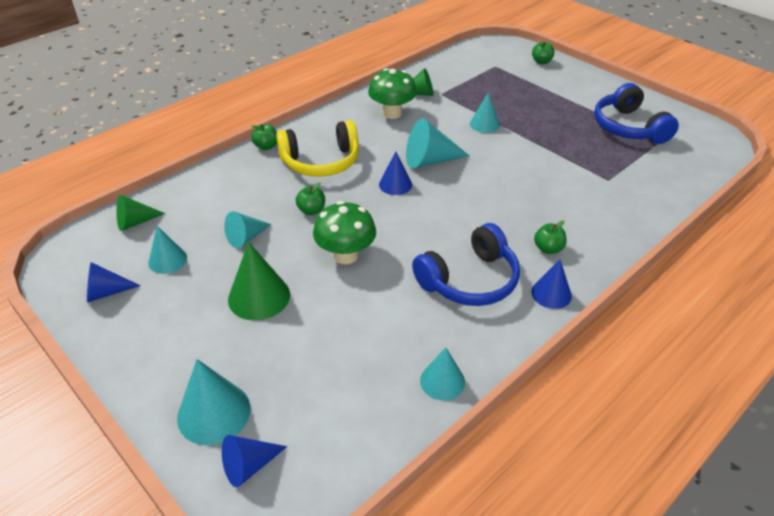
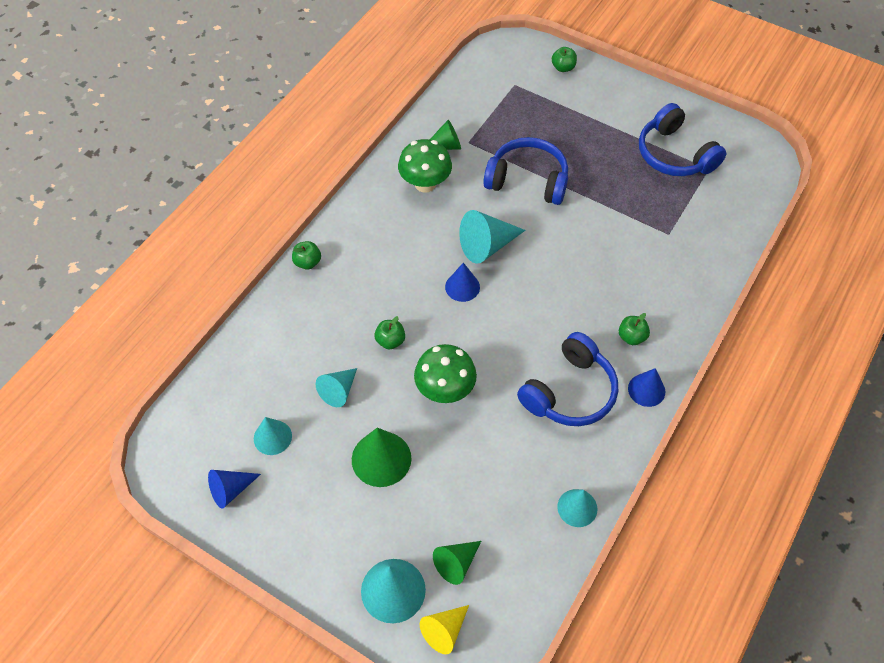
camera: 15 degrees left, 15 degrees up
green cone [116,195,165,231] -> green cone moved to [433,541,481,585]
blue cone [222,435,288,487] -> yellow cone [420,605,469,654]
yellow headphones [276,120,359,177] -> none
turquoise cone [470,92,500,133] -> blue headphones [483,137,568,205]

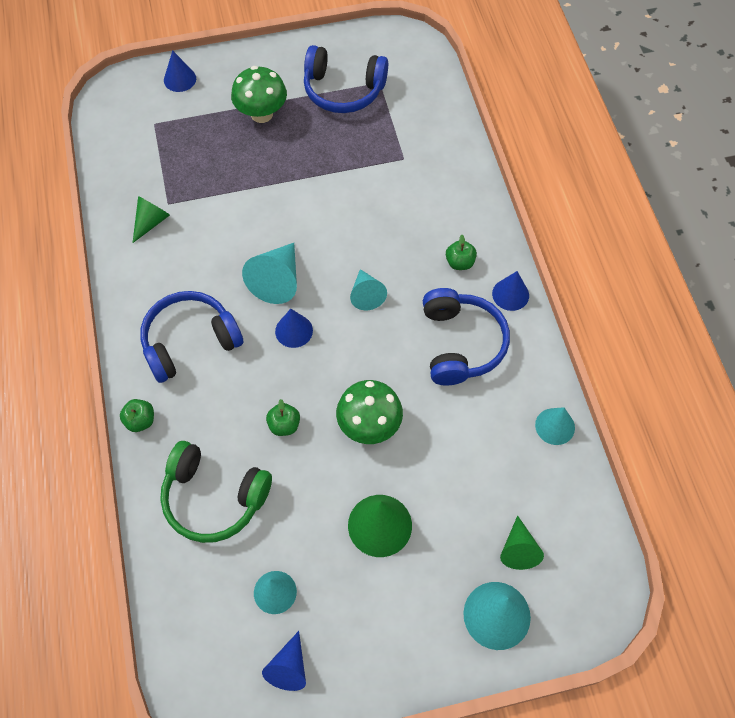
camera: 45 degrees left, 5 degrees up
turquoise cone [316,368,357,407] -> turquoise cone moved to [350,269,387,310]
green mushroom [398,139,452,192] -> green mushroom moved to [231,66,287,123]
yellow cone [420,605,469,654] -> none
blue headphones [483,137,568,205] -> blue headphones moved to [140,291,243,383]
green apple [552,47,577,72] -> blue cone [164,50,196,92]
none -> green headphones [160,441,272,543]

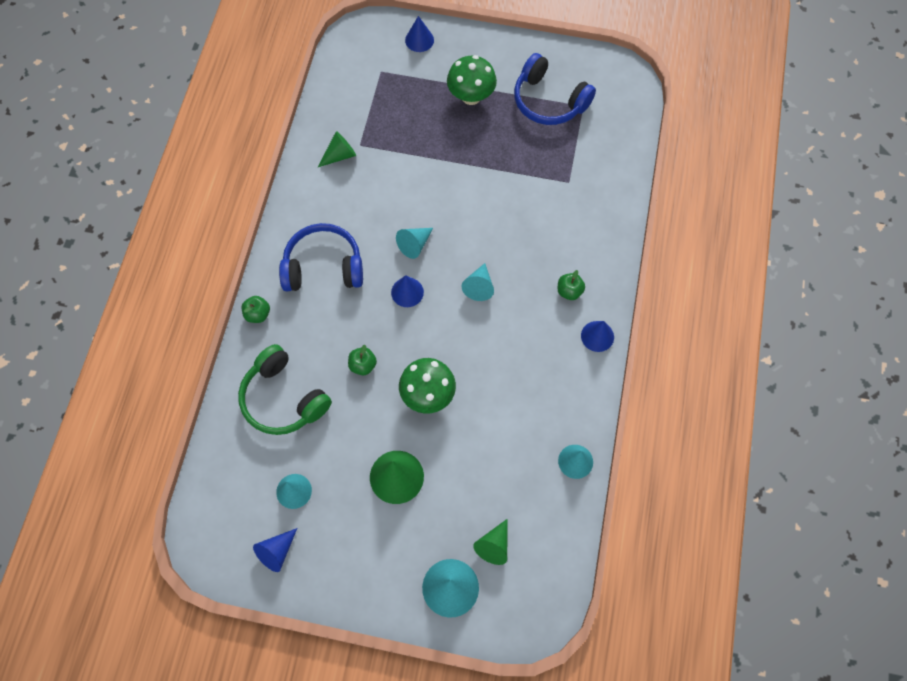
camera: 25 degrees right, 5 degrees up
turquoise cone [242,243,297,304] -> turquoise cone [396,228,433,259], size x0.65
blue headphones [423,288,510,385] -> none

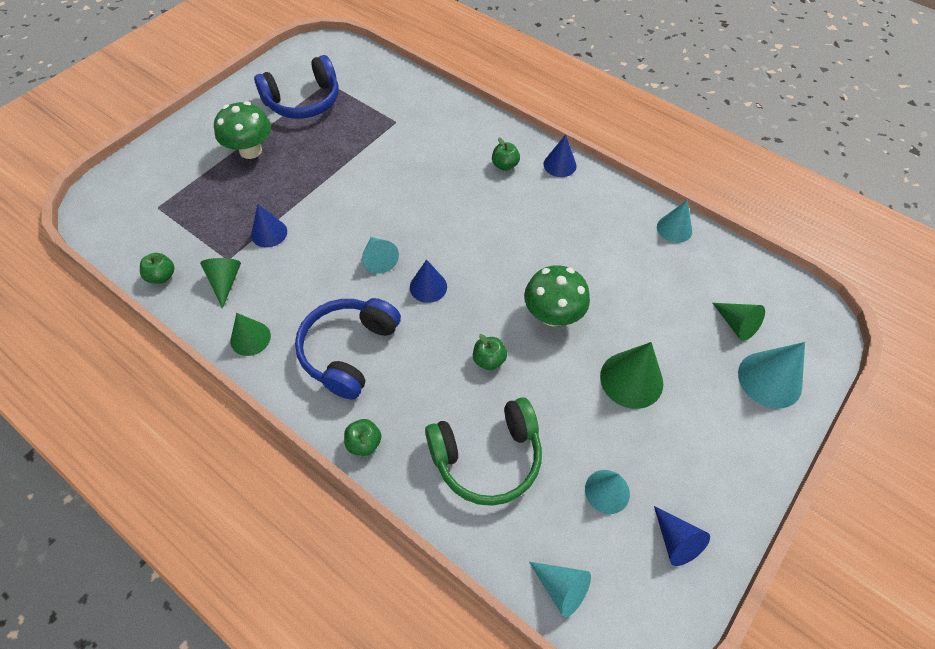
camera: 65 degrees left, 10 degrees down
blue cone [405,16,434,52] -> blue cone moved to [251,204,287,248]
turquoise cone [462,263,494,301] -> turquoise cone moved to [529,562,591,618]
none -> green apple [140,253,174,284]
none -> green cone [231,313,271,356]

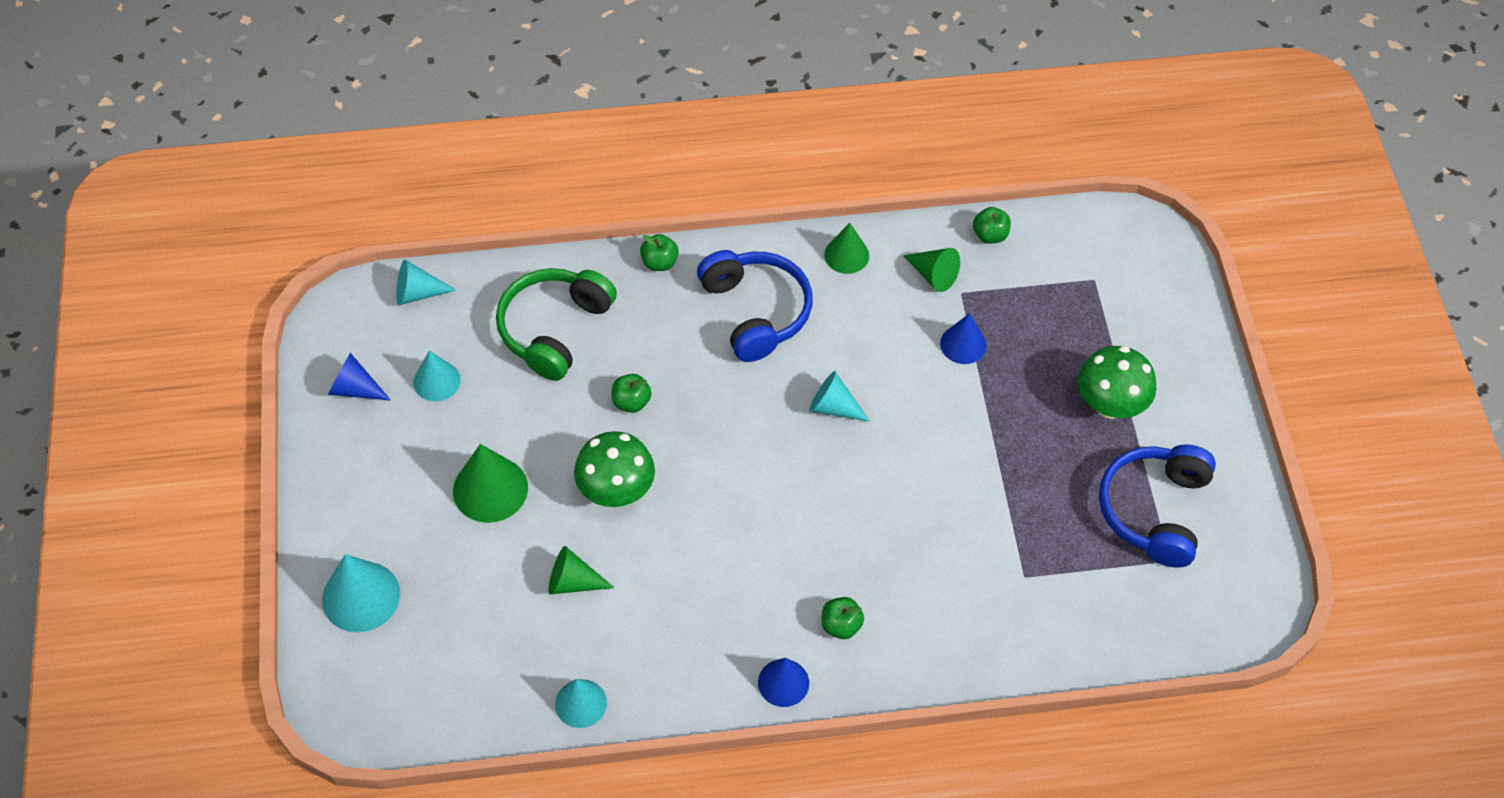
camera: 135 degrees right, 0 degrees up
blue cone [410,259,447,303] -> none
green cone [713,303,765,341] -> green cone moved to [549,546,615,594]

